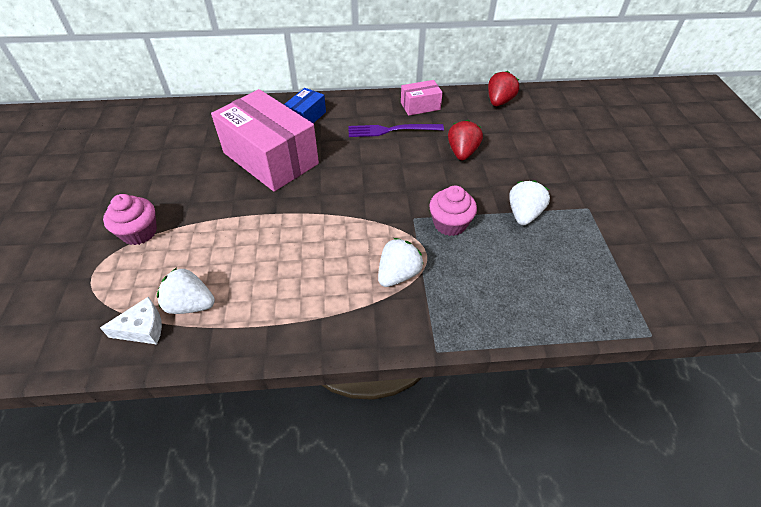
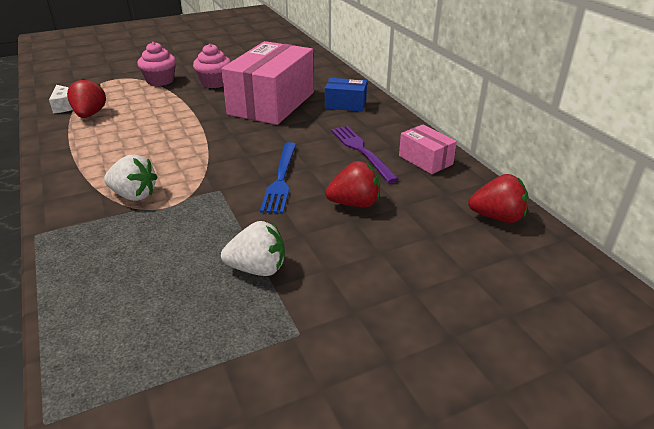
camera: 70 degrees right, 15 degrees down
white strawberry [157,268,215,314] -> red strawberry [67,78,106,118]
pink cupcake [429,185,477,236] -> pink cupcake moved to [193,44,231,88]
none -> blue fork [260,142,297,214]

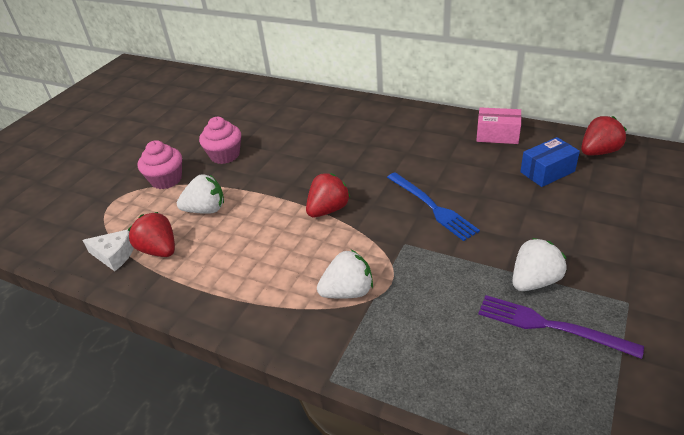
camera: 35 degrees left, 5 degrees up
pink box [221,41,314,125] -> none
blue box [325,78,367,112] -> blue box moved to [520,137,580,187]
red strawberry [325,161,380,207] -> red strawberry moved to [306,173,350,217]
purple fork [331,126,399,183] -> purple fork moved to [478,295,644,359]
none -> white strawberry [177,174,224,214]

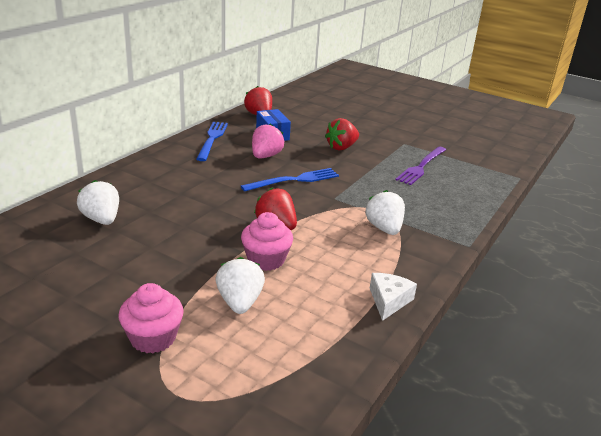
camera: 90 degrees left, 10 degrees down
white cheese [83,230,134,271] -> white cheese moved to [370,273,417,321]
red strawberry [128,212,175,257] -> red strawberry moved to [325,118,359,150]
pink cupcake [199,117,241,164] -> pink cupcake moved to [241,212,293,271]
pink box [476,107,522,144] -> blue fork [196,122,228,161]
white strawberry [512,238,567,291] -> white strawberry moved to [77,180,119,225]
none -> pink strawberry [252,123,284,159]

